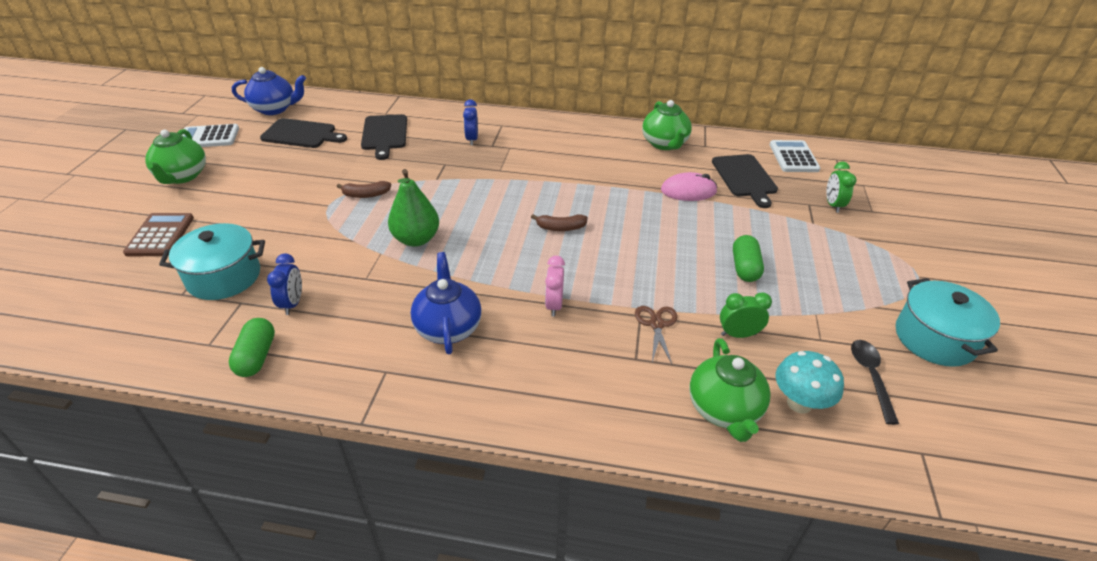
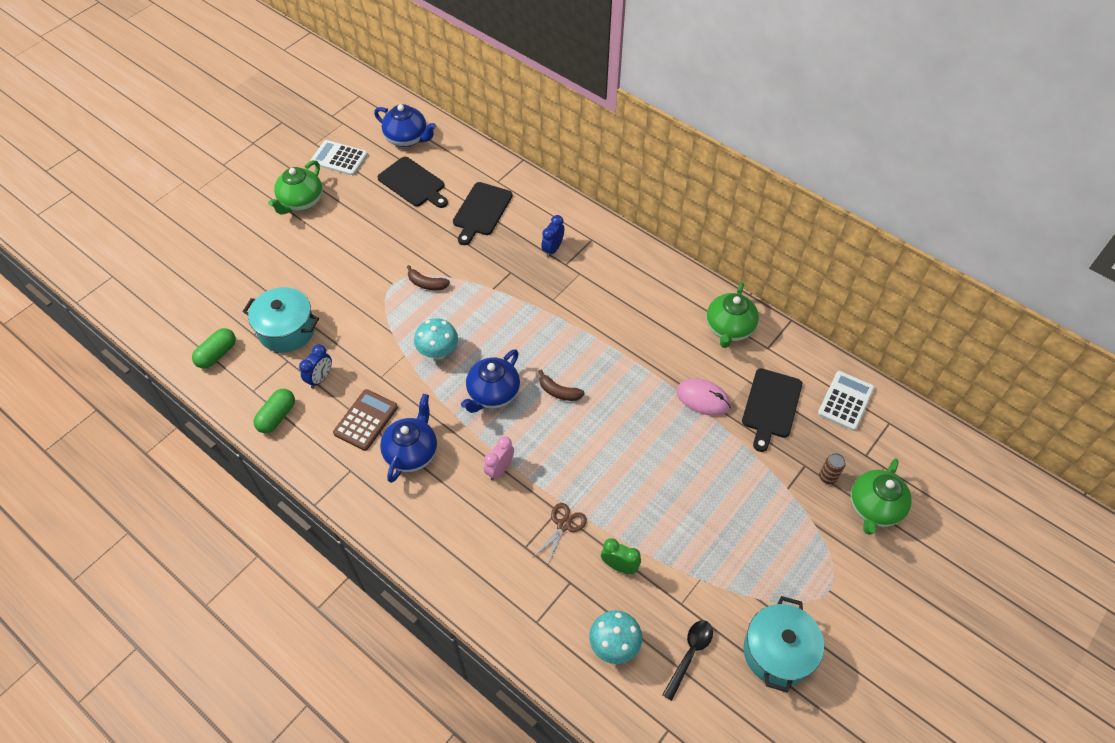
camera: 30 degrees right, 15 degrees up
brown calculator [123,213,194,256] -> brown calculator moved to [333,389,398,451]
green pear [388,169,439,247] -> turquoise mushroom [414,318,458,360]
green teapot [689,338,771,442] -> green teapot moved to [851,458,912,535]
green capsule [733,235,764,282] -> green capsule moved to [192,328,236,369]
green clock [826,161,857,213] -> brown can [819,453,845,484]
none -> blue teapot [461,349,520,413]

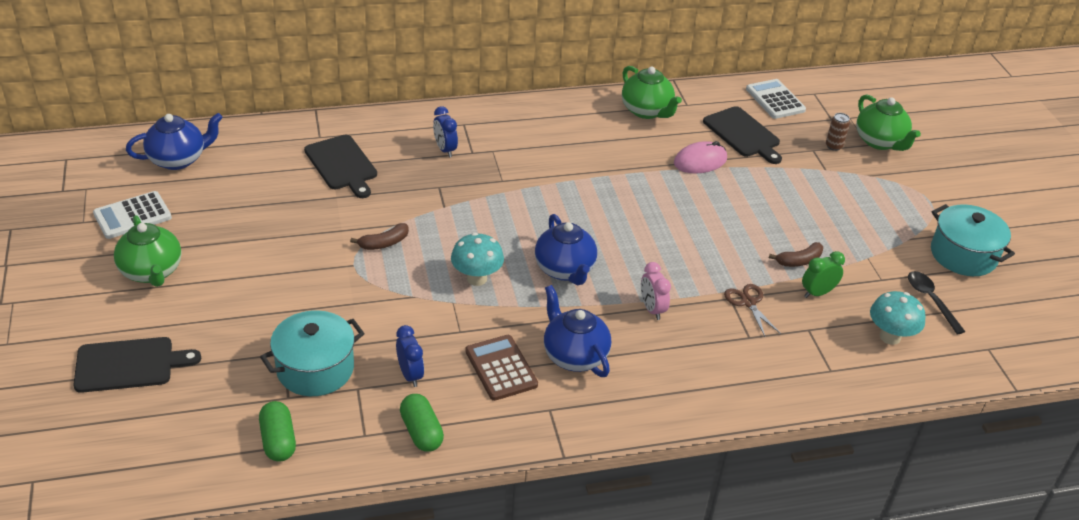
camera: 55 degrees left, 15 degrees down
black cutting board [378,157,448,208] -> black cutting board moved to [73,337,201,393]
brown banana [538,370,584,401] -> brown banana moved to [769,242,823,267]

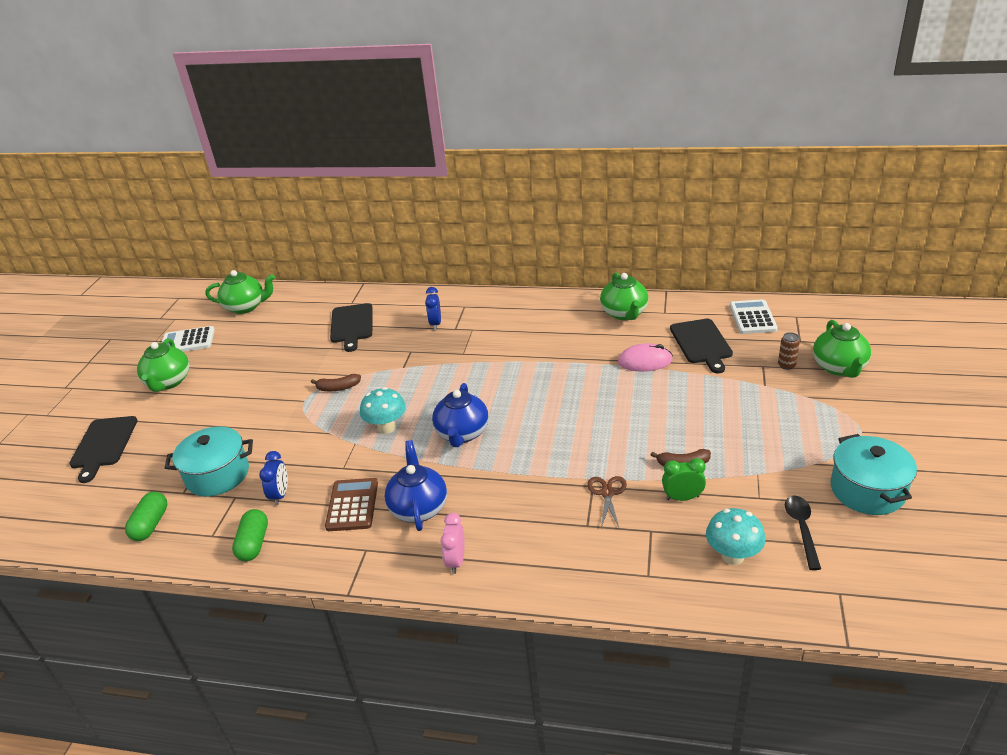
camera: 30 degrees right, 5 degrees down
black cutting board [73,337,201,393] -> black cutting board turned 75 degrees clockwise [69,416,138,483]
blue teapot [126,113,223,170] -> green teapot [205,270,275,314]
pink clock [641,262,671,320] -> pink clock moved to [440,513,465,574]

